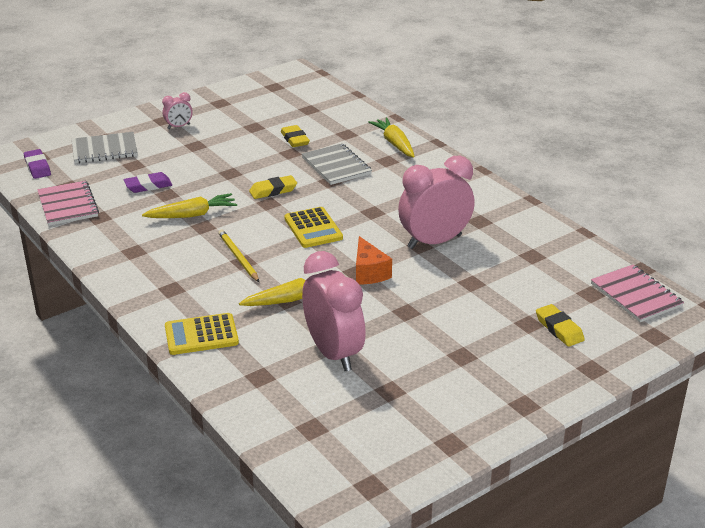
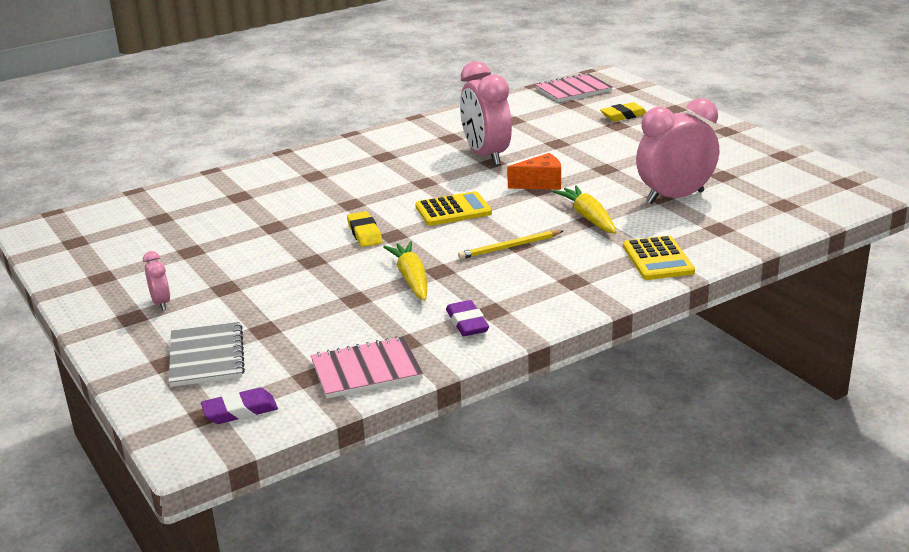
camera: 85 degrees left, 5 degrees down
purple eraser [124,172,172,193] -> purple eraser moved to [446,300,489,336]
yellow eraser [281,125,310,147] -> none
grey notebook [302,143,372,185] -> none
yellow carrot [368,117,415,157] -> none

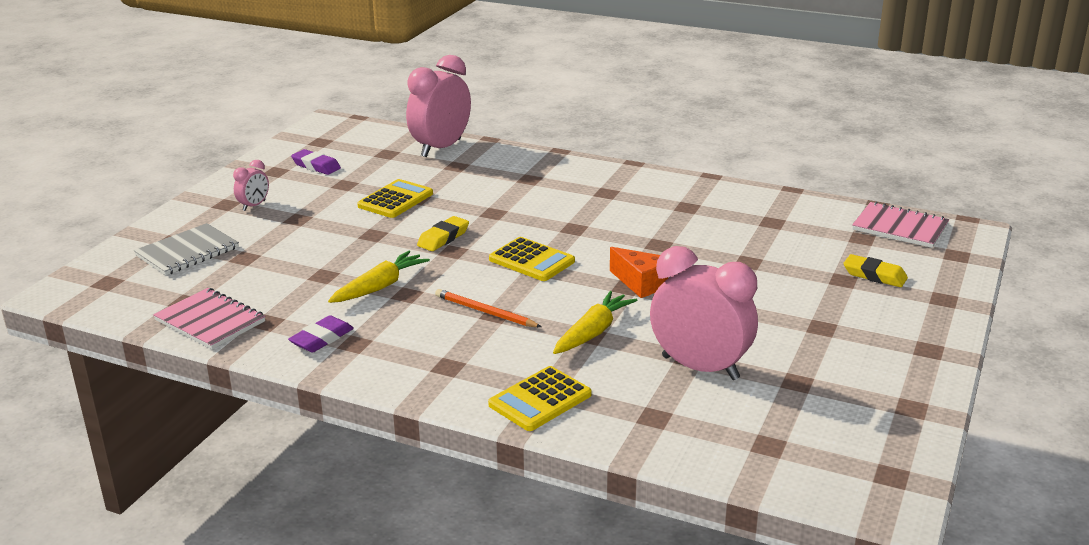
camera: 55 degrees right, 0 degrees up
purple eraser [201,388,278,424] -> purple eraser moved to [291,149,341,175]
yellow pencil [458,230,563,259] -> orange pencil [435,289,541,327]
pink clock [460,61,512,166] -> pink clock moved to [406,55,471,157]
none -> yellow calculator [357,179,433,218]

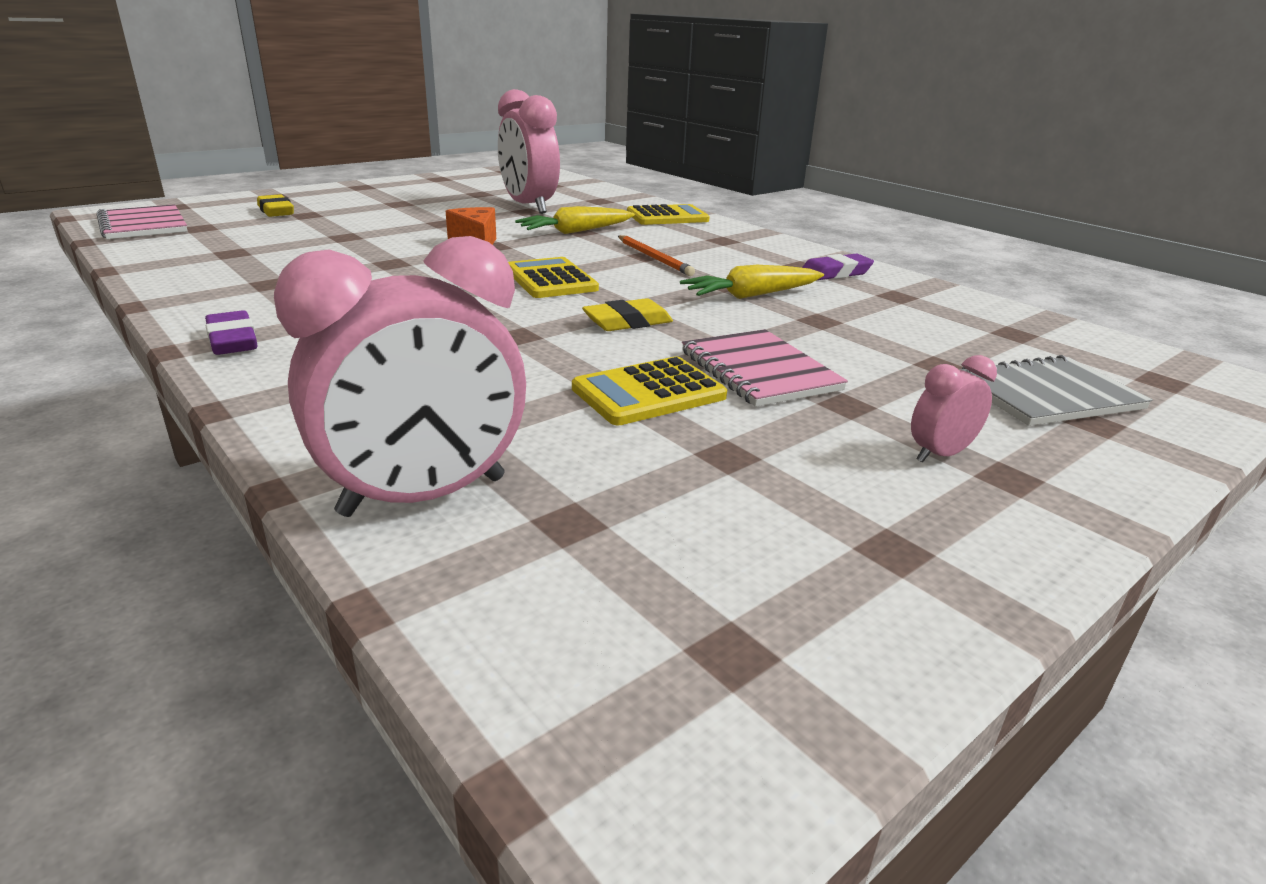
camera: 155 degrees left, 0 degrees up
pink notebook [153,288,265,349] -> pink notebook moved to [682,329,848,407]
purple eraser [291,149,341,175] -> purple eraser moved to [205,310,257,355]

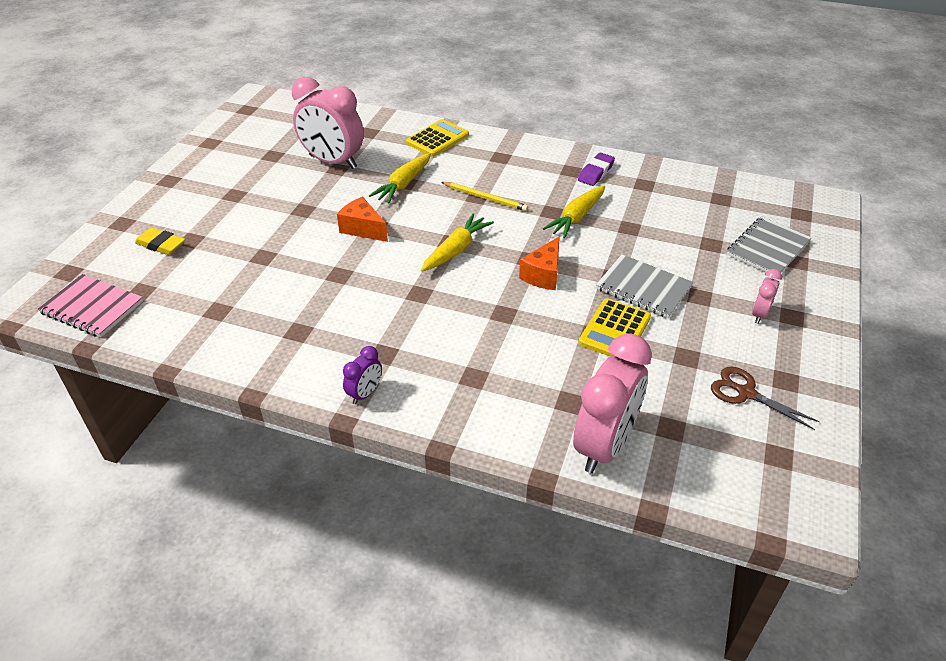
camera: 30 degrees left, 15 degrees up
purple eraser [205,310,257,355] -> purple clock [343,346,382,404]
yellow calculator [508,257,599,298] -> yellow carrot [421,213,494,272]
yellow eraser [582,298,673,331] -> orange cheese [519,236,560,290]
orange pencil [618,235,695,276] -> yellow pencil [441,182,528,211]
pink notebook [682,329,848,407] -> grey notebook [596,254,693,318]
none -> brown scissors [711,367,820,430]

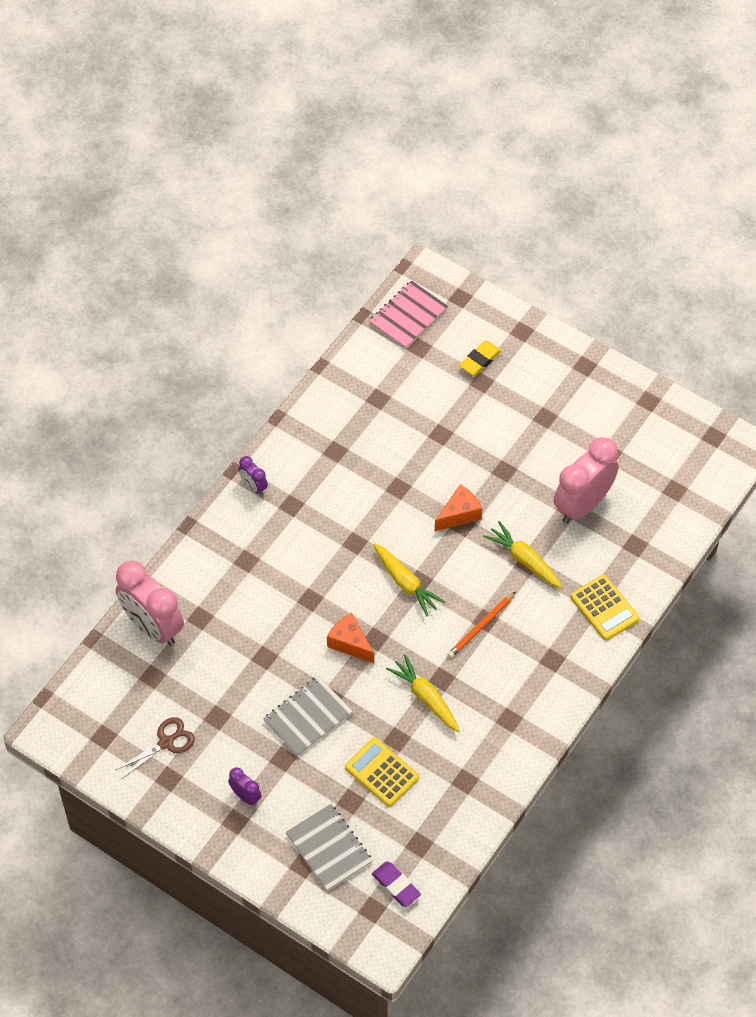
camera: 105 degrees right, 15 degrees up
yellow pencil [441,182,528,211] -> orange pencil [447,592,515,658]
purple eraser [578,153,615,186] -> purple eraser moved to [372,861,421,907]
yellow calculator [578,298,651,356] -> yellow calculator moved to [345,738,419,807]
pink clock [752,269,782,324] -> purple clock [228,767,262,806]

